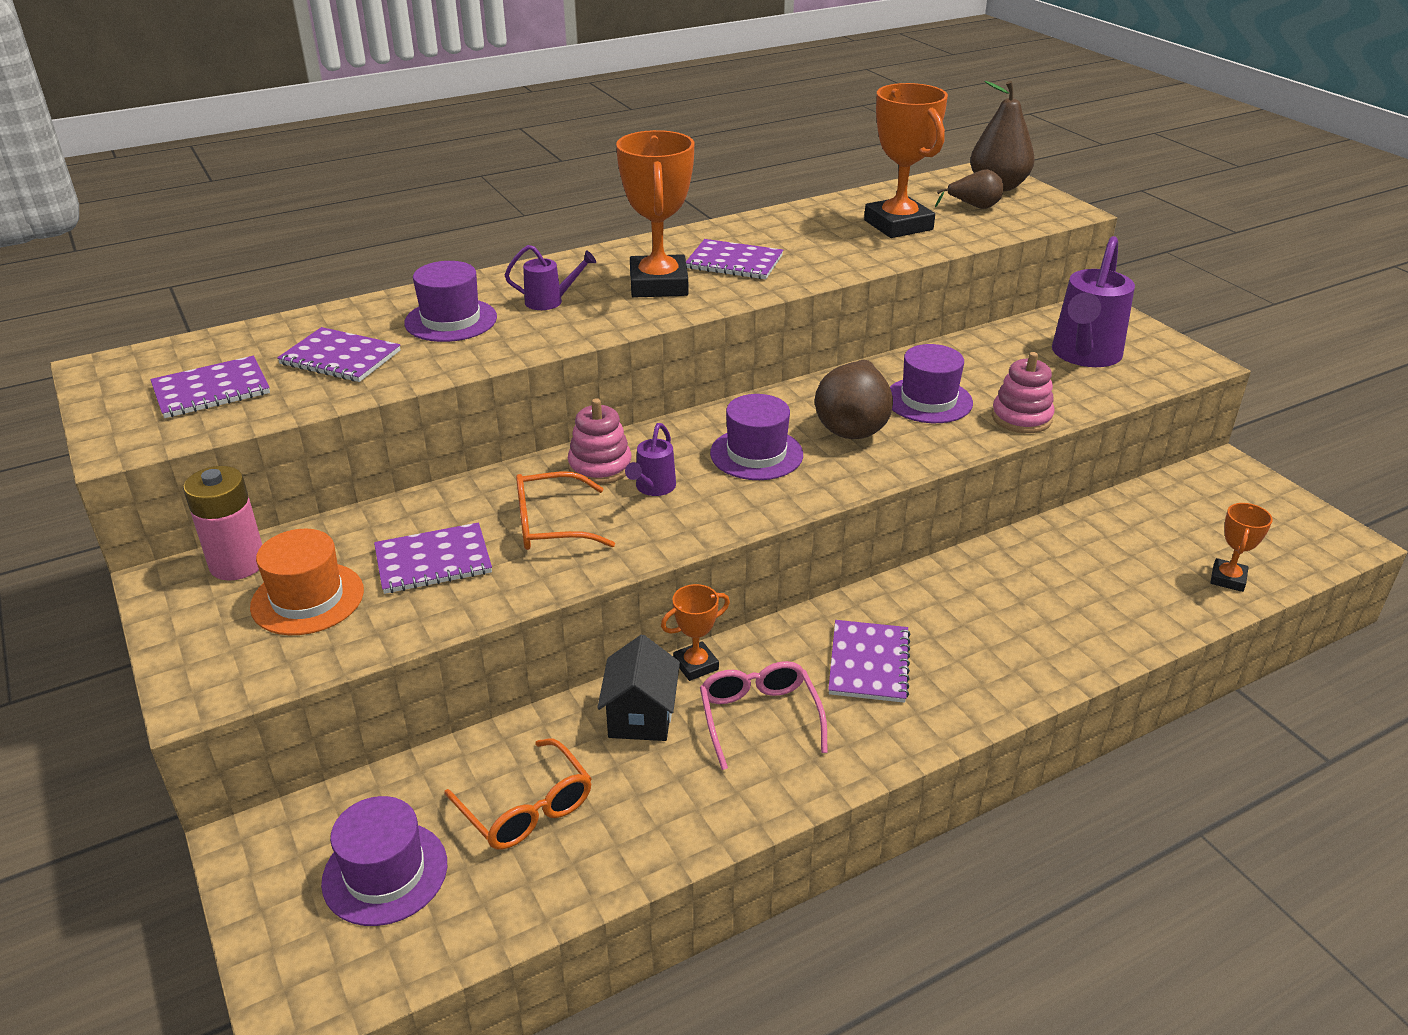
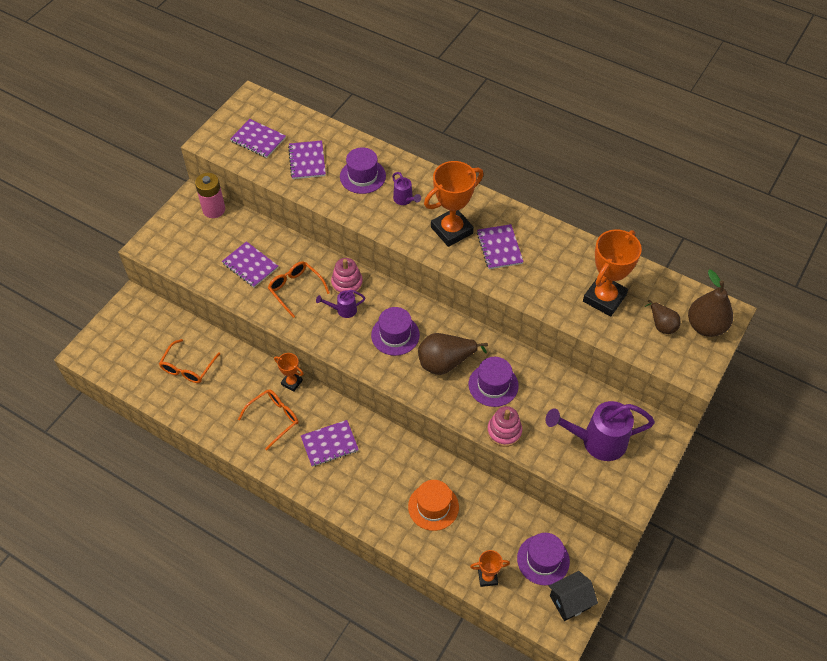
camera: 60 degrees right, 20 degrees up
orange hat [250,529,364,635] -> orange hat moved to [408,480,459,531]
purple hat [321,796,447,926] -> purple hat moved to [517,533,570,585]
black house [597,635,680,741] -> black house moved to [549,571,598,621]
pink glasses [700,661,828,770] -> orange glasses [238,389,298,450]

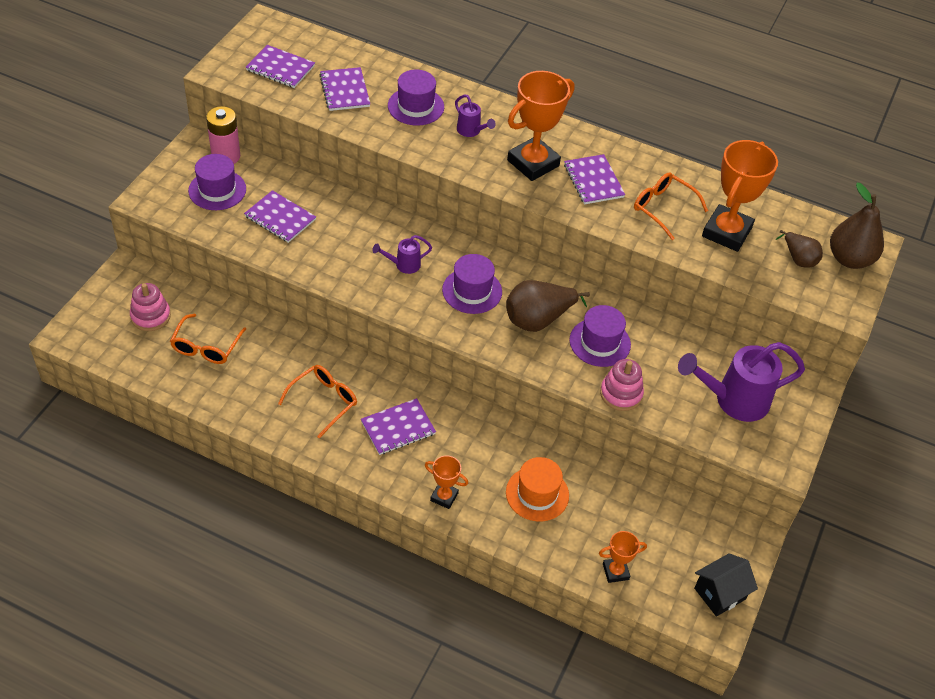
camera: 10 degrees left, 5 degrees down
orange glasses [268,261,330,318] -> orange glasses moved to [634,172,708,240]
orange trophy [274,353,304,392] -> orange trophy moved to [425,455,468,509]
pink stacking toy [331,258,363,294] -> pink stacking toy moved to [130,283,171,331]
purple hat [517,533,570,585] -> purple hat moved to [188,154,246,210]

